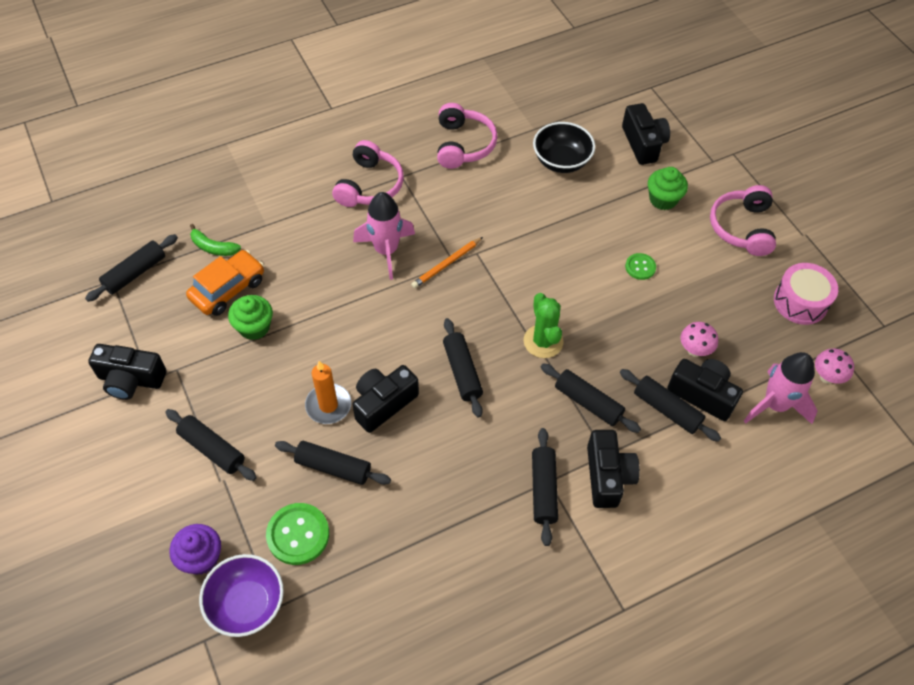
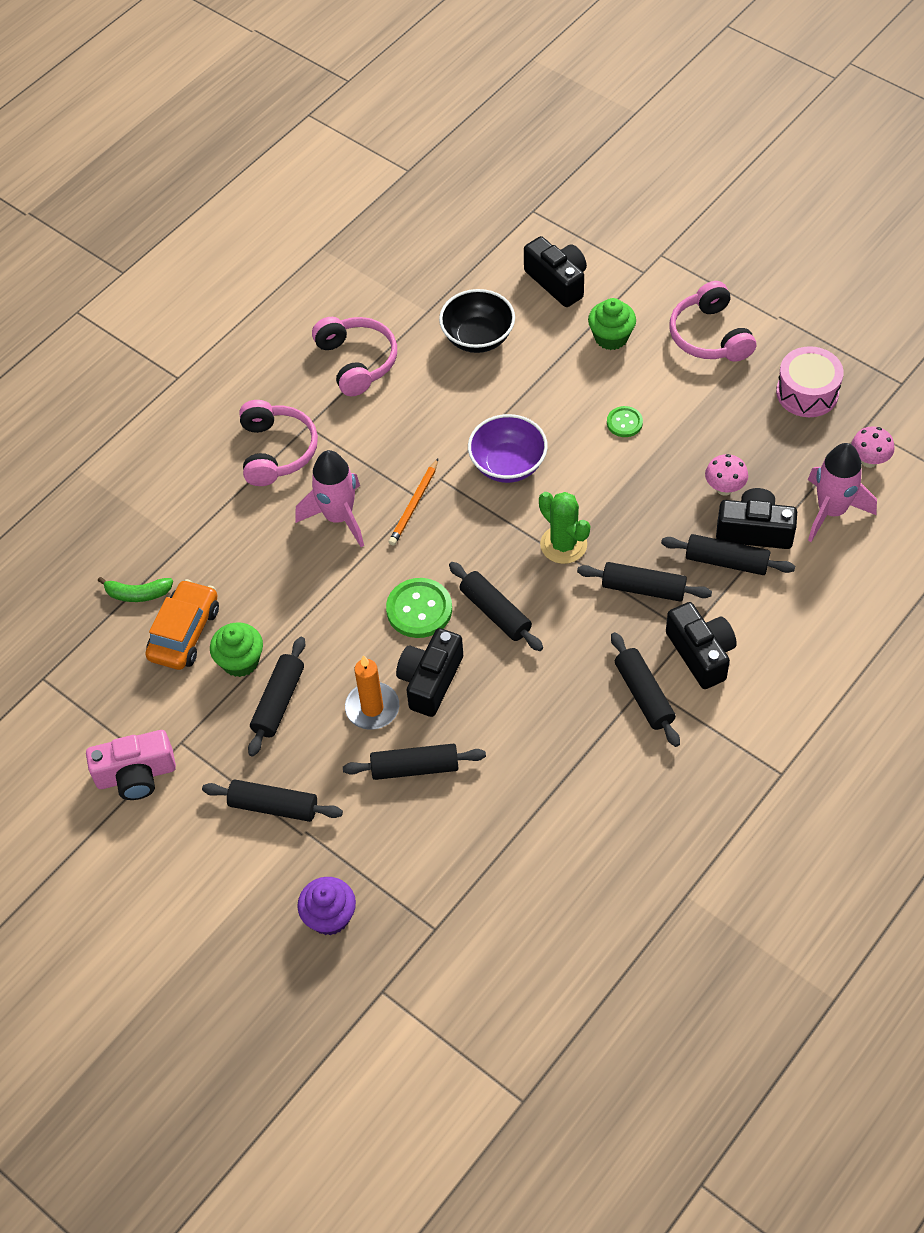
camera: 20 degrees left, 0 degrees up
black rolling pin [85,234,178,302] -> black rolling pin moved to [248,637,305,757]
black camera [88,344,167,400] -> pink camera [86,730,176,800]
purple bowl [199,554,284,637] -> purple bowl moved to [468,414,548,483]
green button [266,503,329,565] -> green button moved to [386,578,452,638]

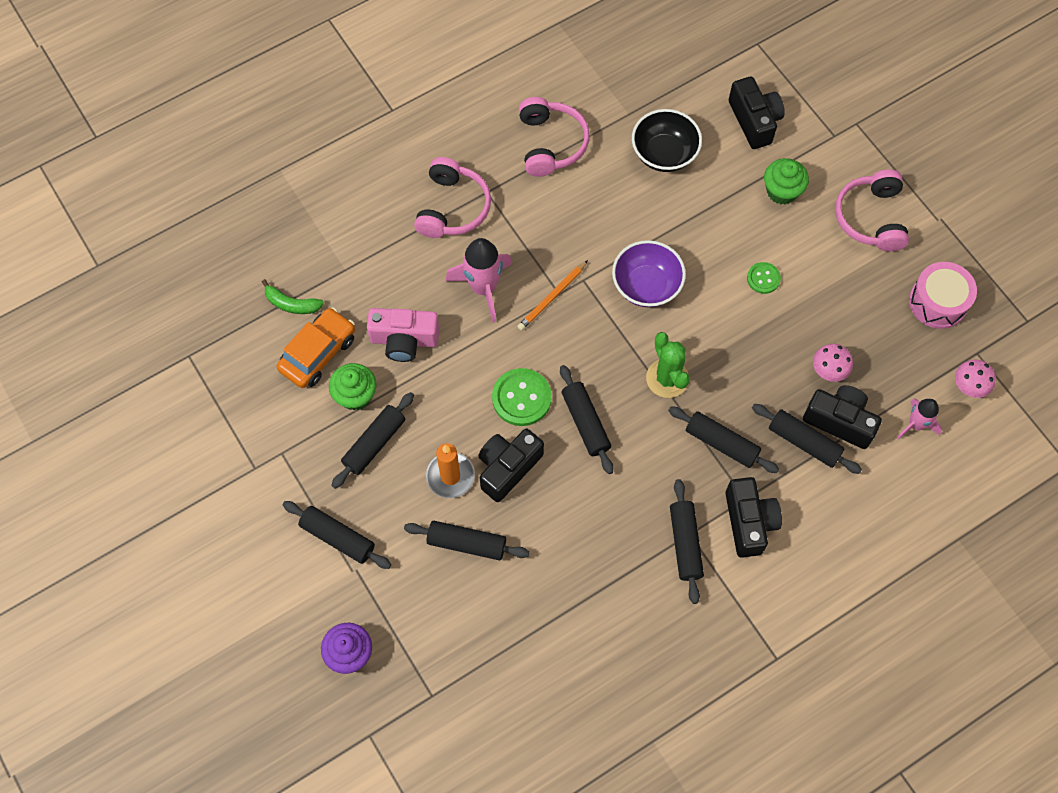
camera: 15 degrees right, 10 degrees up
pink camera [86,730,176,800] -> pink camera moved to [367,308,439,362]
pink rocket [808,443,877,542] -> pink rocket [897,398,942,439], size x0.61

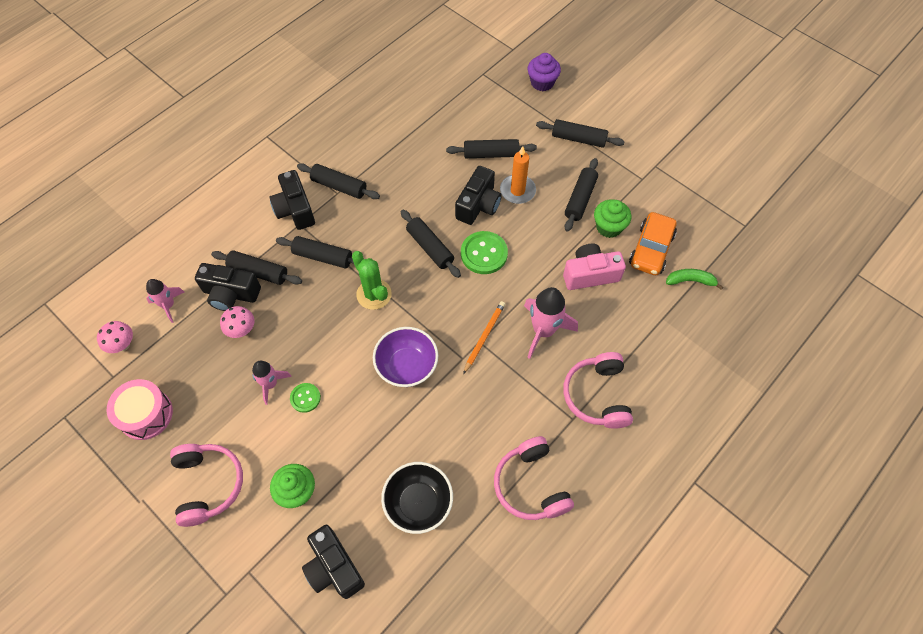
camera: 165 degrees right, 5 degrees down
black rolling pin [670,479,704,604] -> black rolling pin turned 45 degrees counterclockwise [297,163,380,199]
none -> pink rocket [252,361,292,405]

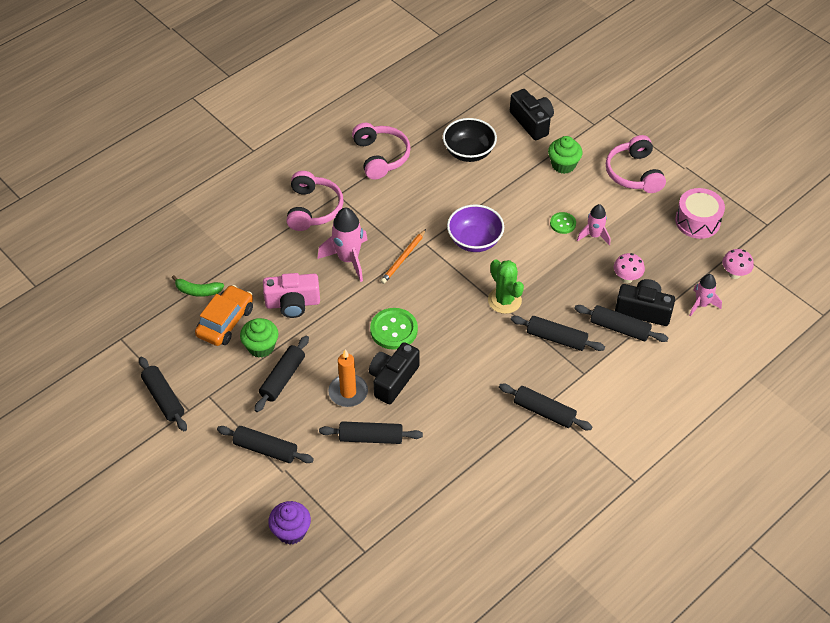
camera: 175 degrees left, 10 degrees down
black camera [269,170,315,230] -> none
black rolling pin [400,210,461,278] -> black rolling pin moved to [139,357,187,431]

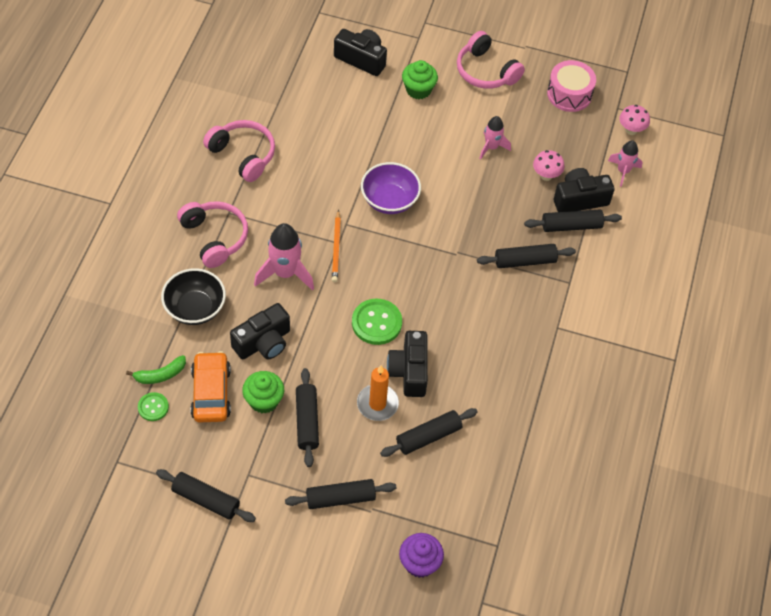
camera: 35 degrees left, 5 degrees up
pink camera [263,273,320,318] -> black camera [230,303,290,359]
black bowl [443,118,497,162] -> black bowl moved to [161,268,226,325]
green cactus [488,259,524,314] -> none
black rolling pin [499,384,592,430] -> none
green button [550,212,576,234] -> green button moved to [138,392,169,421]

